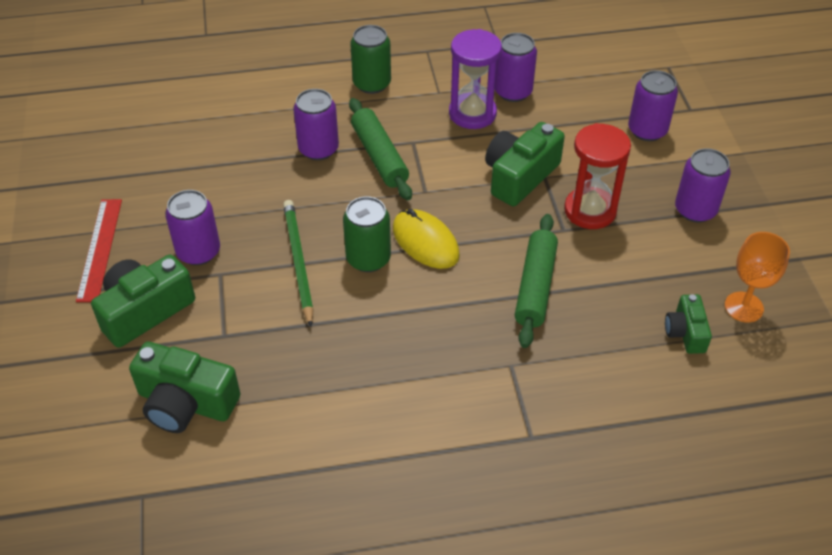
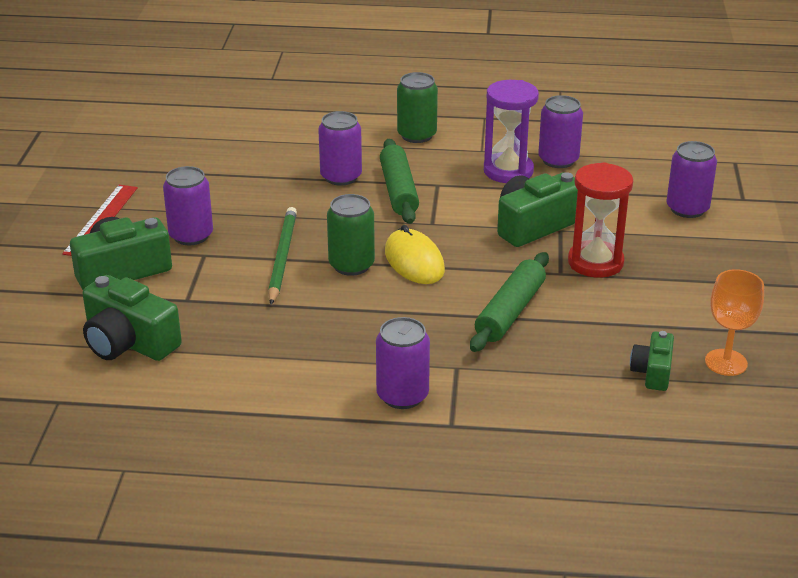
camera: 15 degrees right, 15 degrees down
purple can [675,148,731,222] -> purple can moved to [376,317,430,409]

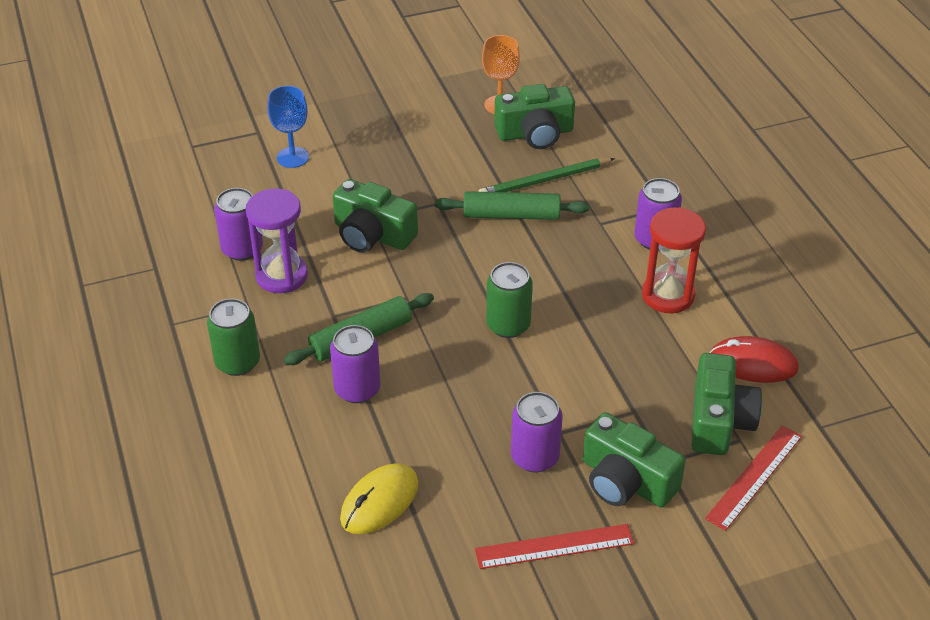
camera: 115 degrees left, 10 degrees up
green pencil [268,207,297,305] -> green pencil moved to [479,158,615,192]
yellow mouse [385,225,445,284] -> yellow mouse moved to [340,463,419,534]
red hourglass [568,162,633,278] -> red hourglass moved to [642,207,706,313]
green camera [630,331,674,391] -> green camera [494,84,575,149], size x1.73
purple can [666,141,717,218] -> blue goblet [267,86,309,168]
none -> red ruler [705,425,802,531]
none -> red mouse [709,336,799,383]

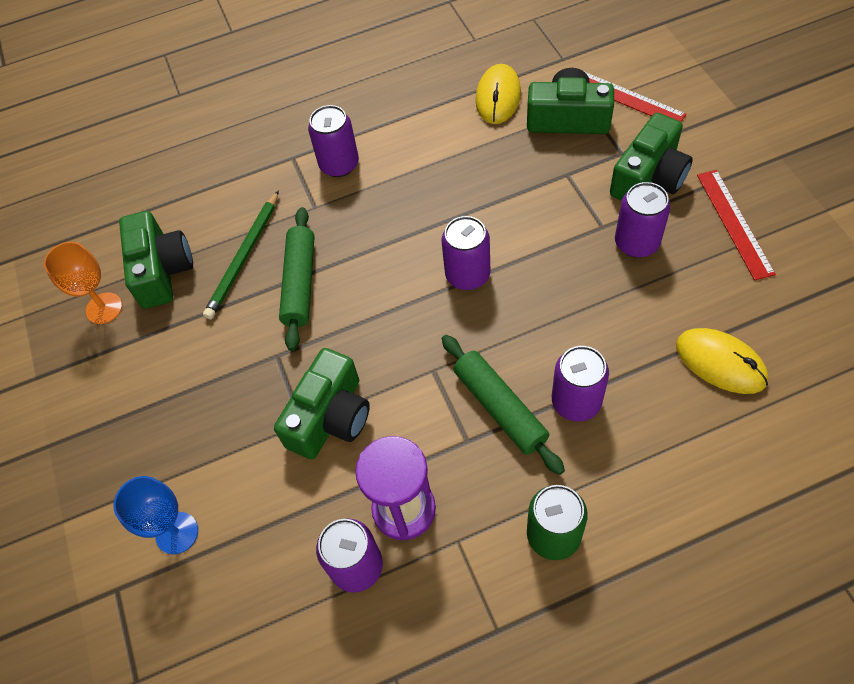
camera: 85 degrees left, 15 degrees up
green pencil [479,158,615,192] -> green pencil turned 45 degrees clockwise [203,190,279,319]
green can [486,262,533,338] -> purple can [442,216,490,290]
red hourglass [642,207,706,313] -> none
red mouse [709,336,799,383] -> yellow mouse [476,64,521,124]

